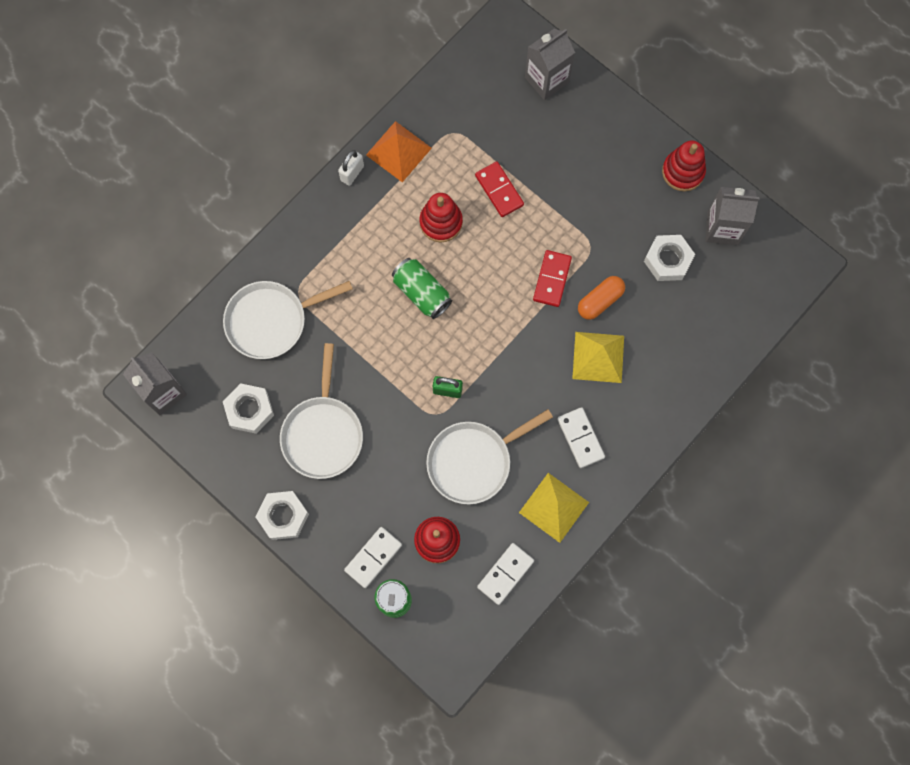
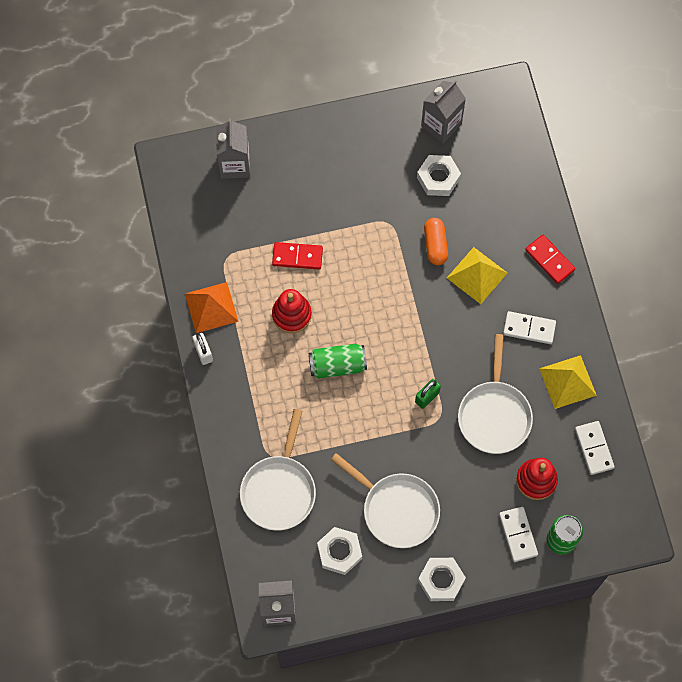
camera: 55 degrees left, 5 degrees down
red domino [533,250,572,307] -> red domino moved to [525,235,575,284]
red stacking toy [662,141,706,191] -> none

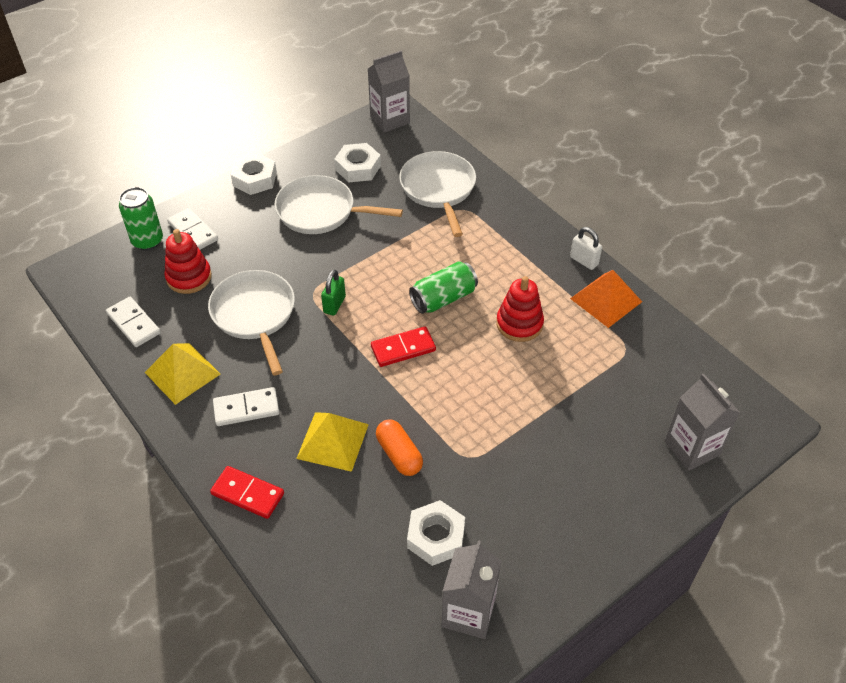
camera: 155 degrees right, 20 degrees down
red domino [272,242,323,270] -> red domino moved to [371,326,436,367]

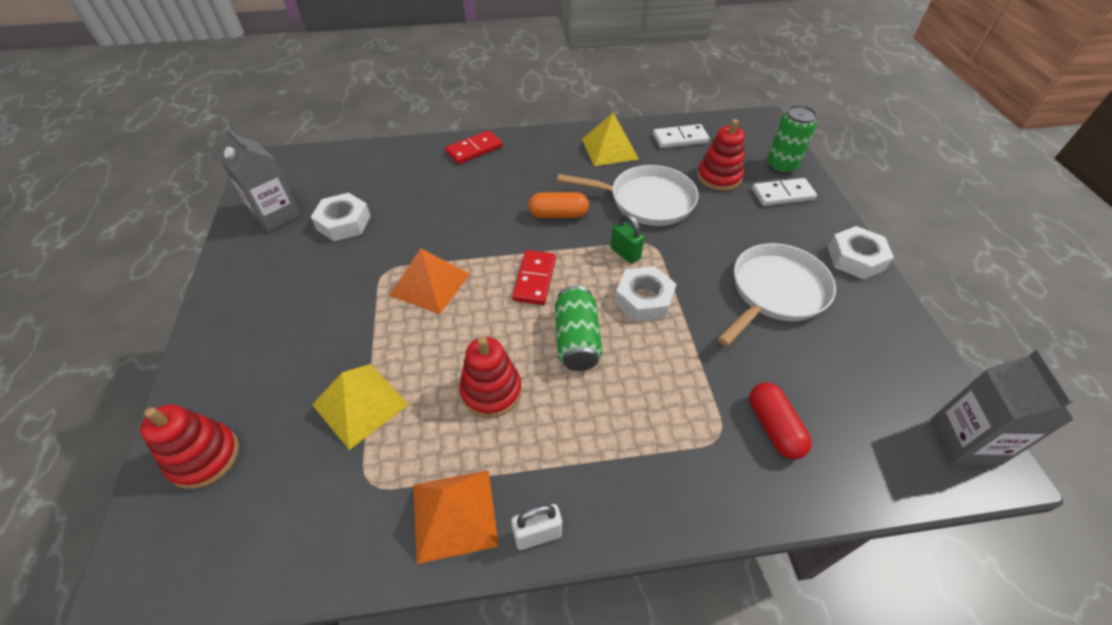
camera: 120 degrees right, 0 degrees up
white domino [213,387,279,426] -> none
yellow pyramid [296,412,369,472] -> yellow pyramid moved to [312,364,409,450]
white nut [334,143,381,182] -> white nut moved to [615,266,676,322]
orange capsule [376,420,423,476] -> orange capsule moved to [529,192,589,218]
white pan [399,151,476,237] -> red capsule [749,382,812,459]
grey carton [665,373,740,471] -> red stacking toy [140,404,239,489]
none -> orange pyramid [389,248,470,314]

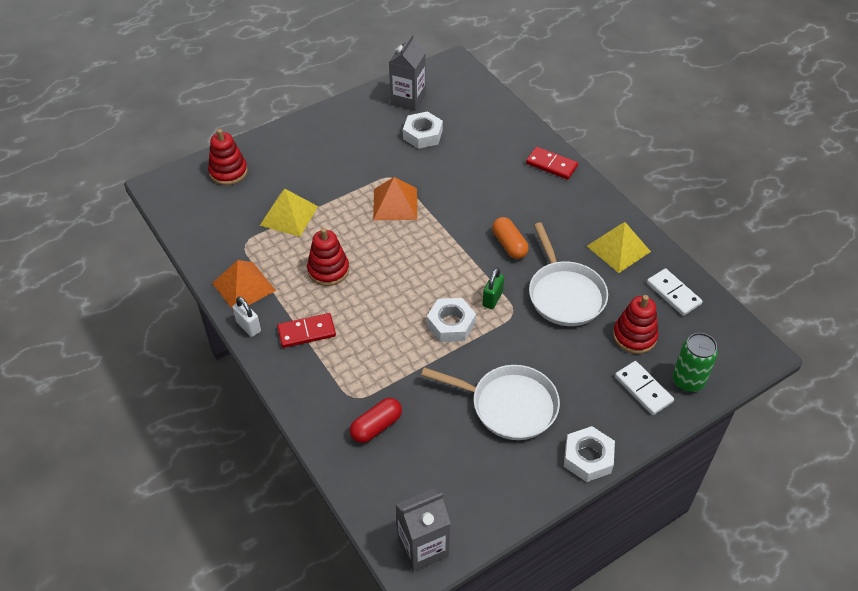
camera: 65 degrees right, 0 degrees up
red domino [512,250,556,305] -> red domino moved to [277,313,336,348]
green can [555,286,602,371] -> none

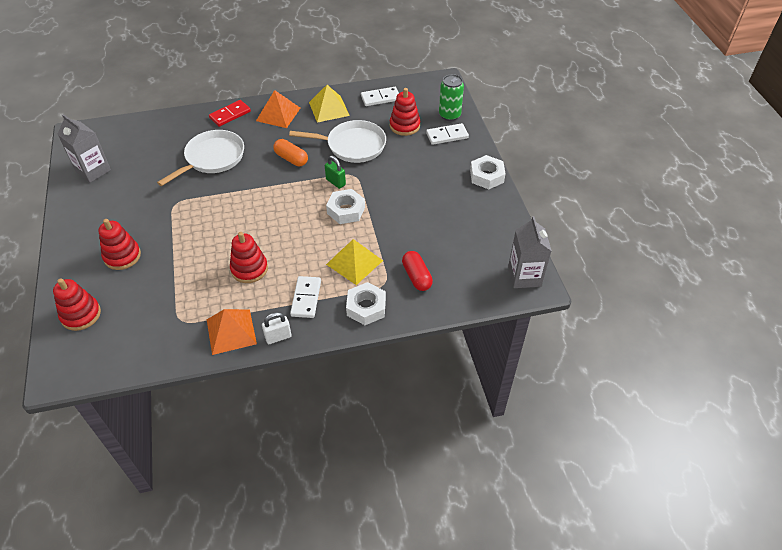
camera: 70 degrees left, 0 degrees up
yellow pyramid [260,189,318,237] -> yellow pyramid moved to [326,239,383,285]
red domino [277,313,336,348] -> white domino [290,276,321,318]
orange pyramid [373,177,417,220] -> orange pyramid moved to [256,90,300,128]
white nut [403,111,443,149] -> white nut moved to [346,282,386,325]
white pan [421,365,560,440] -> white pan moved to [157,130,244,186]
orange capsule [492,217,529,259] -> orange capsule turned 45 degrees clockwise [273,139,308,166]
none -> red stacking toy [99,219,141,270]

